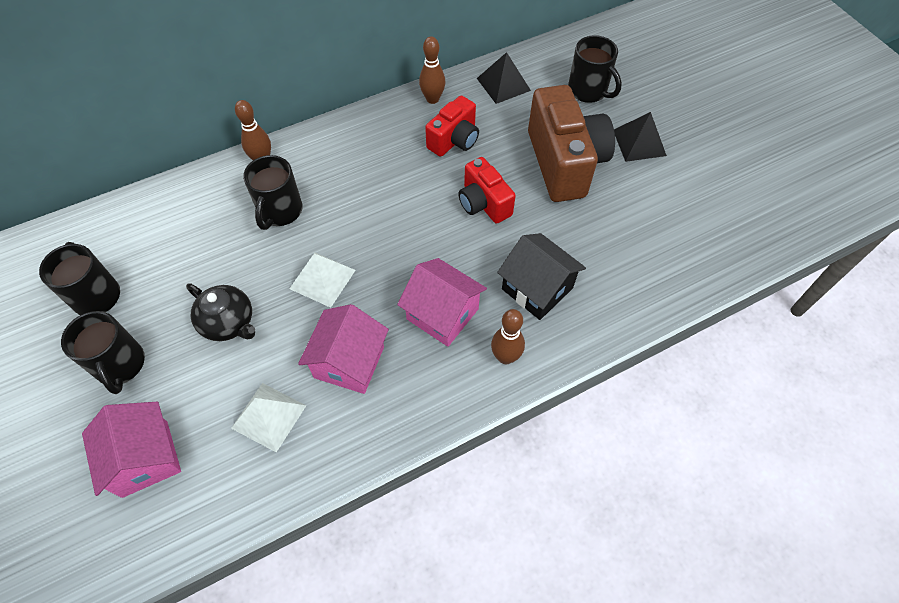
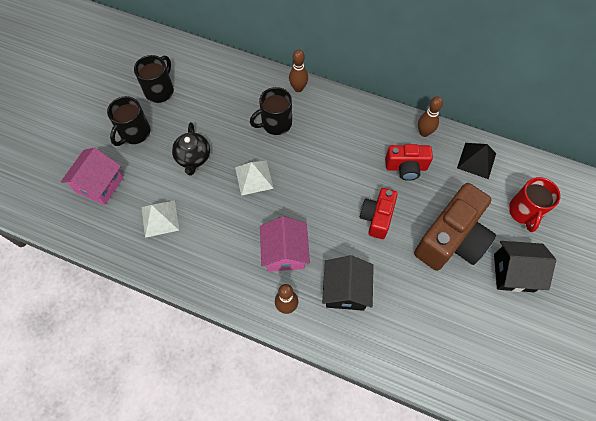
camera: 50 degrees right, 5 degrees up
pink house [298,304,389,394] -> none
black mug [568,35,622,103] -> red mug [509,177,561,232]
black pyramid [614,112,667,162] -> black house [494,241,556,292]

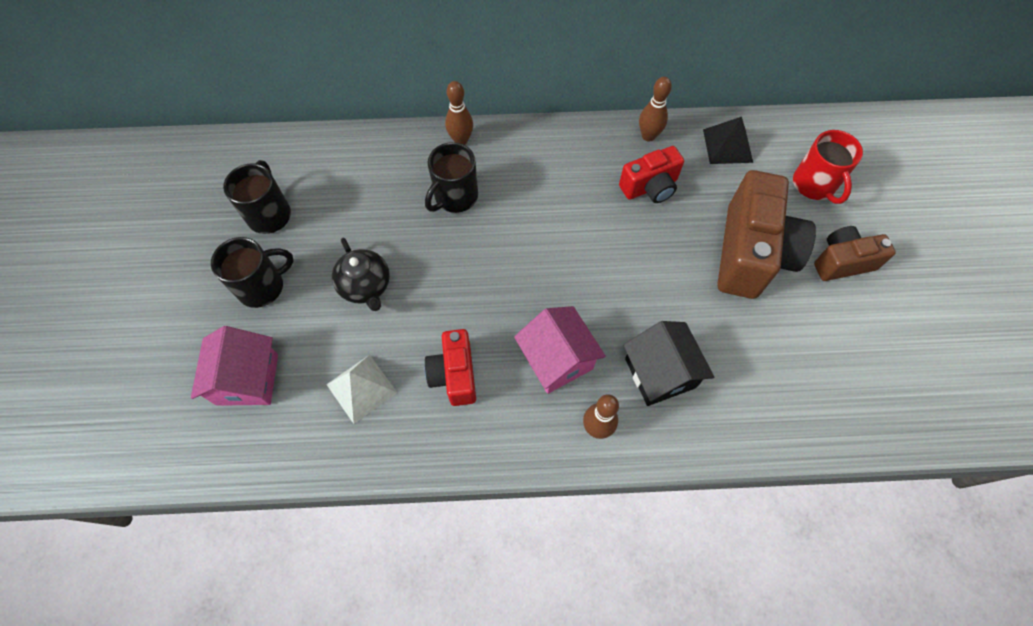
camera: 25 degrees left, 0 degrees up
black mug [107,96,150,146] -> black mug turned 120 degrees counterclockwise [211,237,294,308]
white pyramid [235,161,274,196] -> none
red camera [360,188,398,239] -> red camera moved to [424,329,476,406]
black house [494,241,556,292] -> brown camera [814,226,896,281]

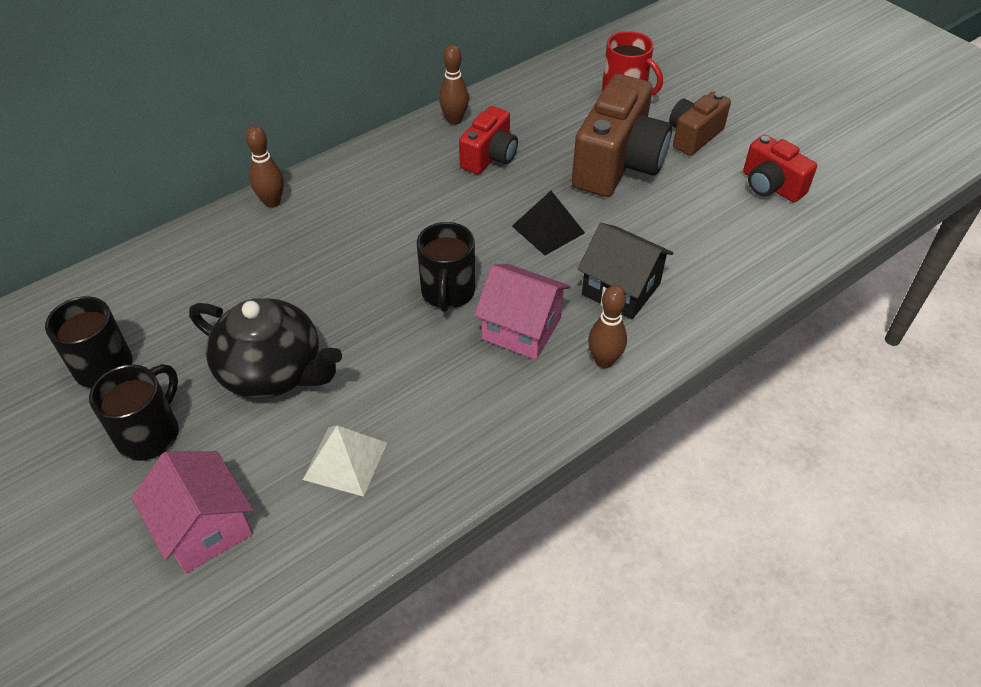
camera: 35 degrees left, 15 degrees down
black teapot [332,238,390,311] -> black teapot [189,298,342,399], size x1.55
red camera [424,329,476,406] -> red camera moved to [743,135,817,202]
black mug [425,142,478,213] -> black mug moved to [417,222,475,312]
black pyramid [703,117,753,164] -> black pyramid moved to [512,191,585,255]
brown camera [718,170,816,299] -> brown camera turned 45 degrees clockwise [572,74,672,197]

